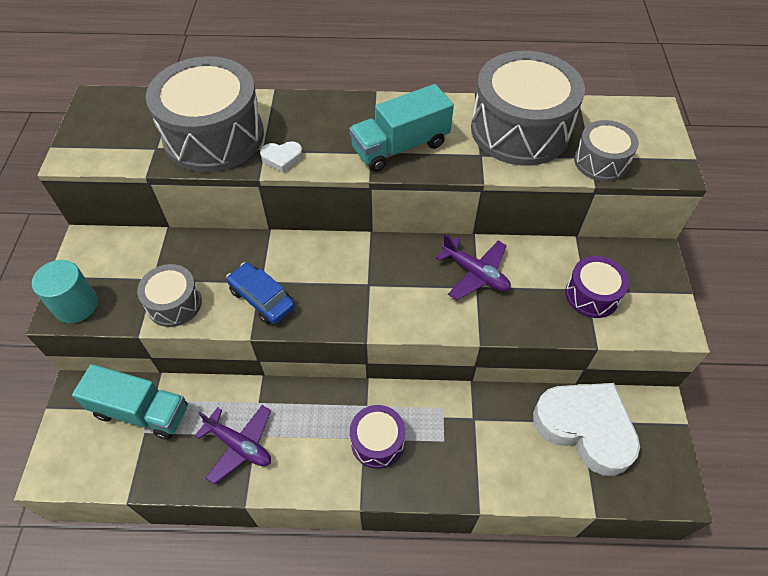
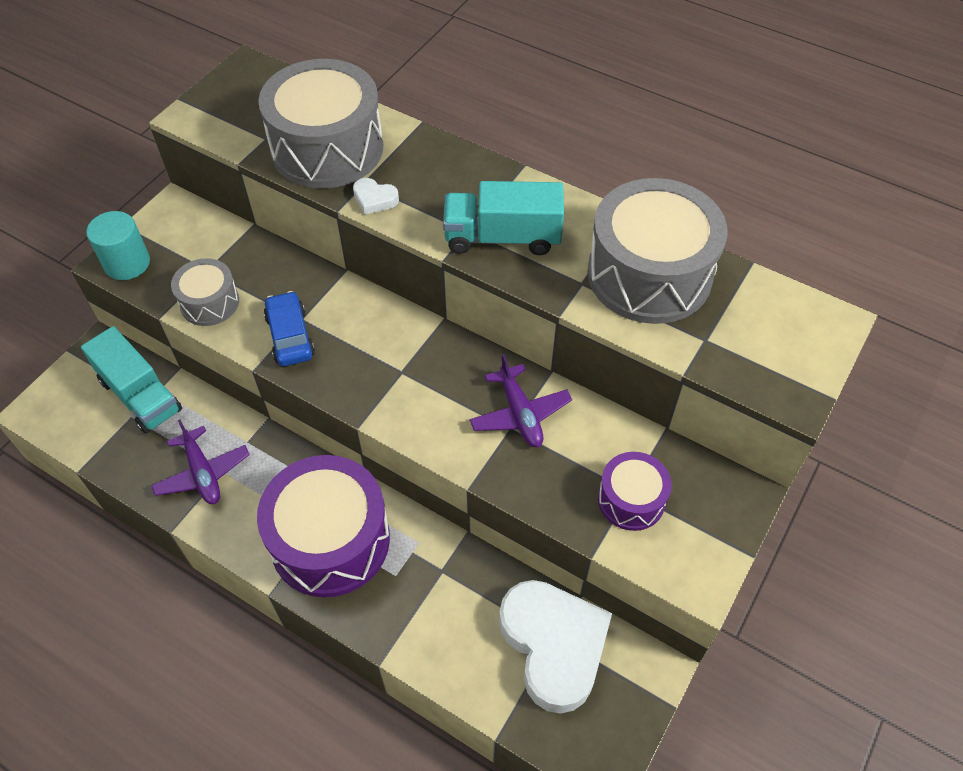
camera: 30 degrees right, 0 degrees up
purple drum [350,405,405,469] -> purple drum [257,455,390,597], size x1.92
grey drum [574,120,639,182] -> none

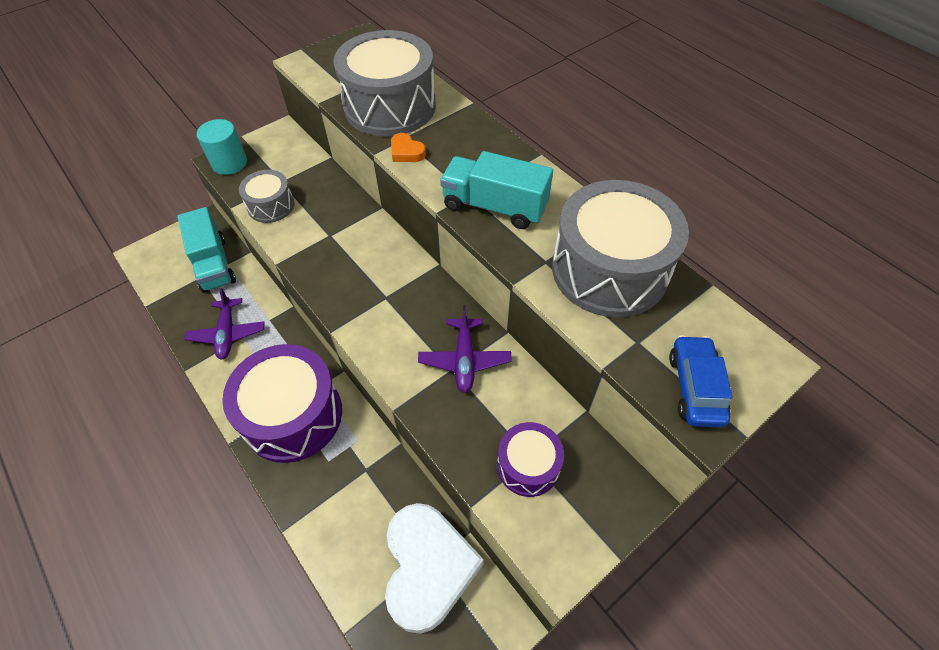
camera: 20 degrees right, 0 degrees up
blue car [264,291,315,366] -> blue car moved to [669,335,732,427]
white heart [353,178,399,215] -> orange heart [391,133,426,162]

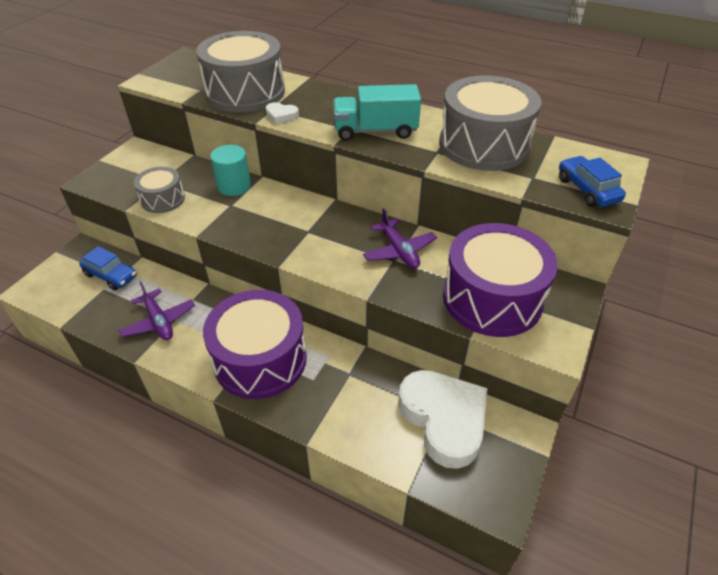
camera: 25 degrees left, 10 degrees down
turquoise truck [177,207,236,293] -> blue car [79,246,137,290]
turquoise cylinder [197,119,247,175] -> turquoise cylinder moved to [210,145,251,196]
orange heart [391,133,426,162] -> white heart [266,102,299,124]
purple drum [497,422,564,497] -> purple drum [443,223,558,337], size x1.92

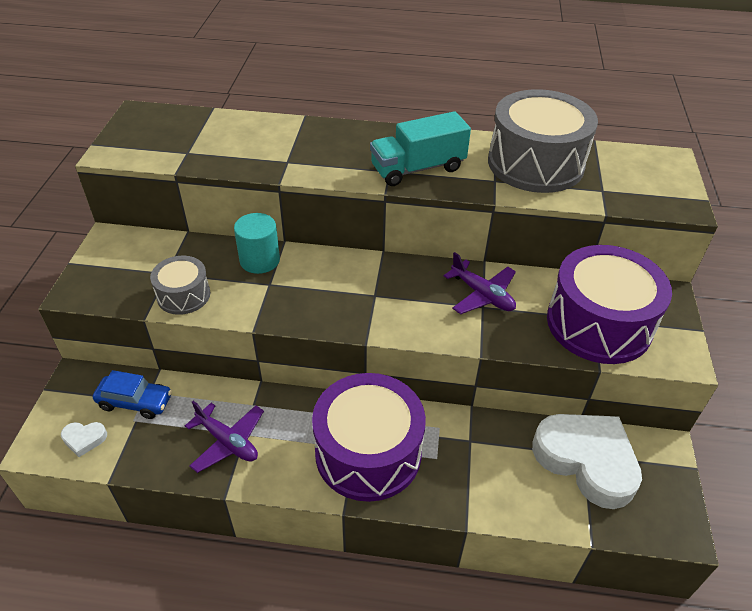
camera: 20 degrees left, 0 degrees up
grey drum [196,31,285,112] -> none
white heart [266,102,299,124] -> white heart moved to [61,422,107,457]
blue car [559,156,626,207] -> none

